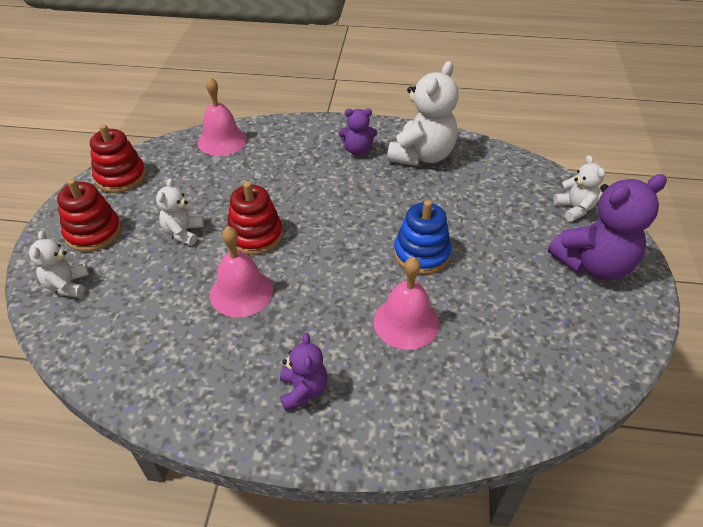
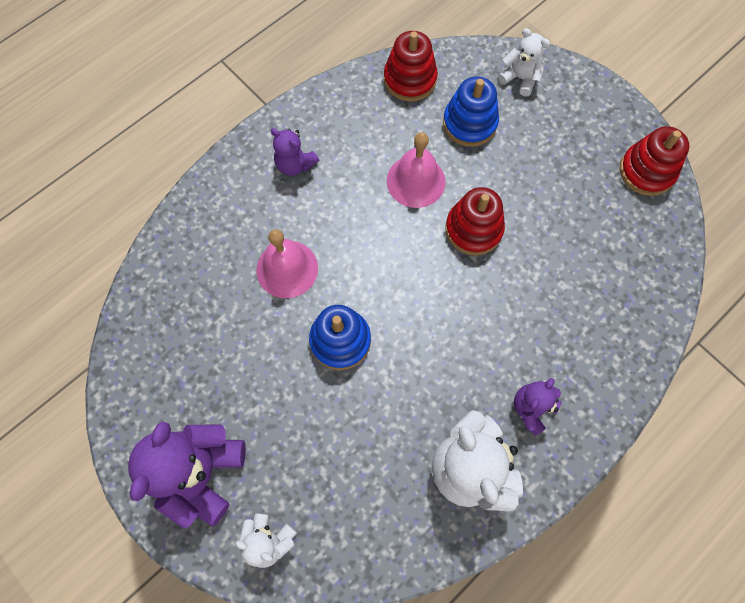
camera: 130 degrees right, 25 degrees up
red stacking toy [57,179,121,252] -> red stacking toy moved to [384,31,438,102]
white teddy bear [156,178,204,246] -> none
pink bell [198,77,247,156] -> none
none -> blue stacking toy [443,76,499,147]

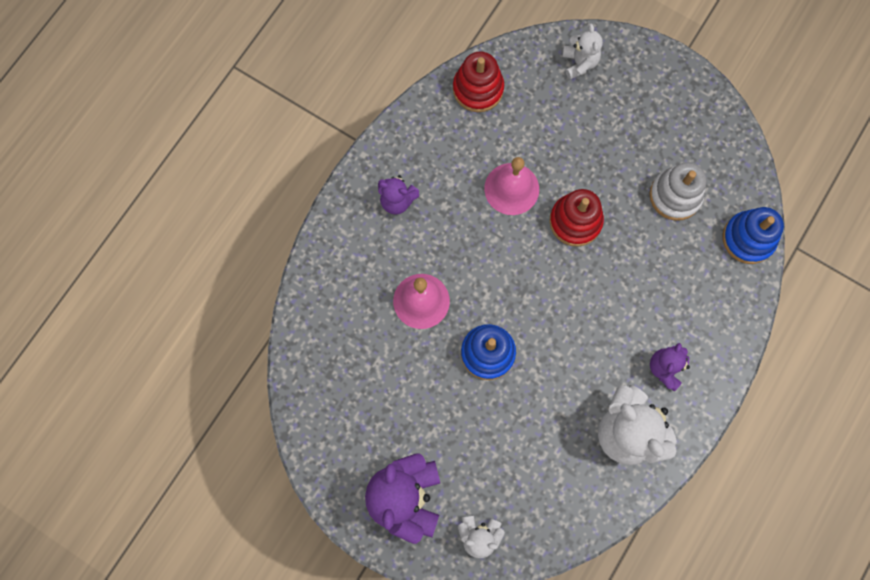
camera: 15 degrees left, 5 degrees up
blue stacking toy [443,76,499,147] -> blue stacking toy moved to [723,207,784,264]
white teddy bear [498,28,550,96] -> white teddy bear turned 60 degrees clockwise [562,24,603,79]
red stacking toy [620,126,690,196] -> none
none -> white stacking toy [650,162,706,221]

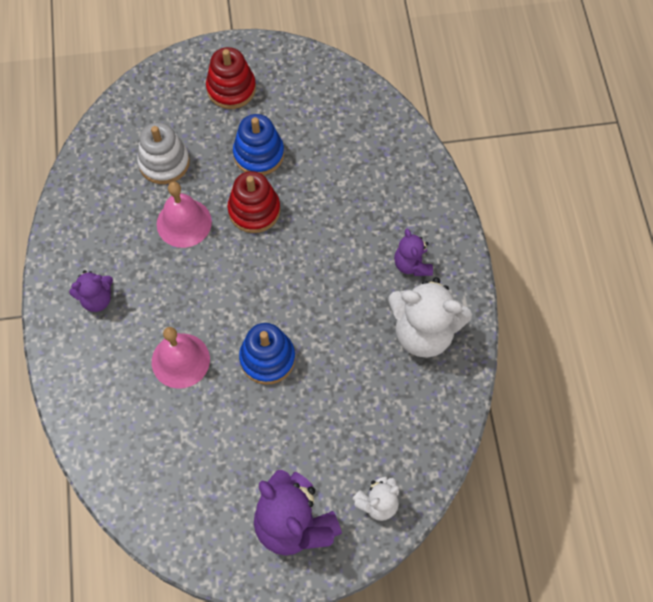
camera: 40 degrees left, 10 degrees down
red stacking toy [453,51,504,112] -> red stacking toy moved to [206,47,256,109]
white teddy bear [562,24,603,79] -> none
white stacking toy [650,162,706,221] -> white stacking toy moved to [137,122,190,184]
blue stacking toy [723,207,784,264] -> blue stacking toy moved to [233,114,284,175]

